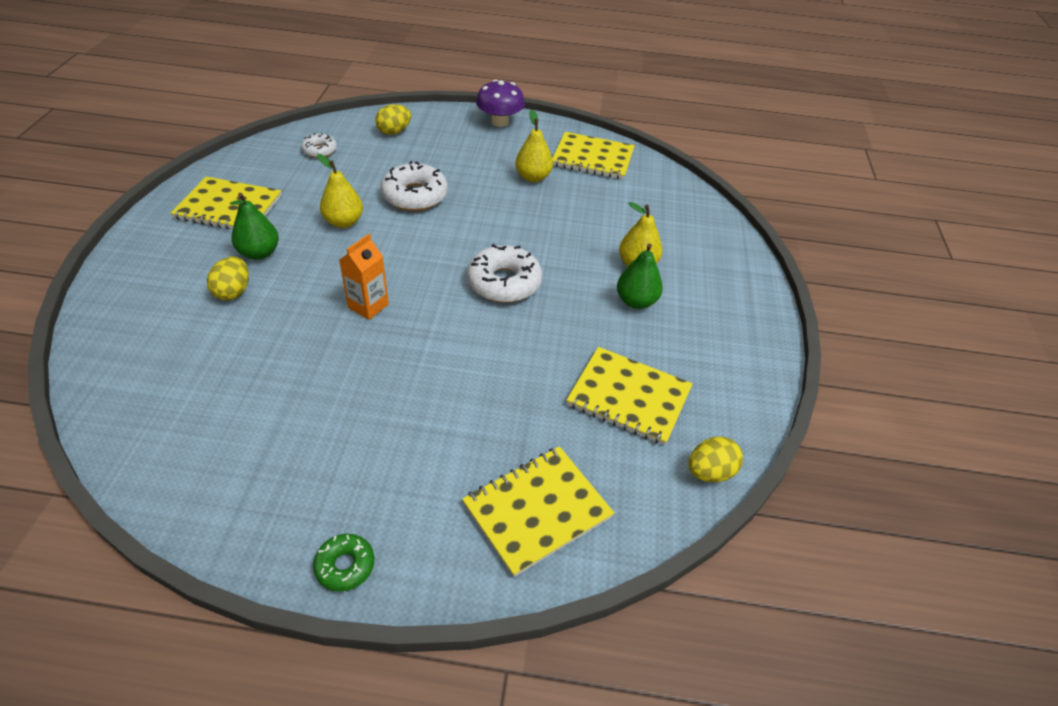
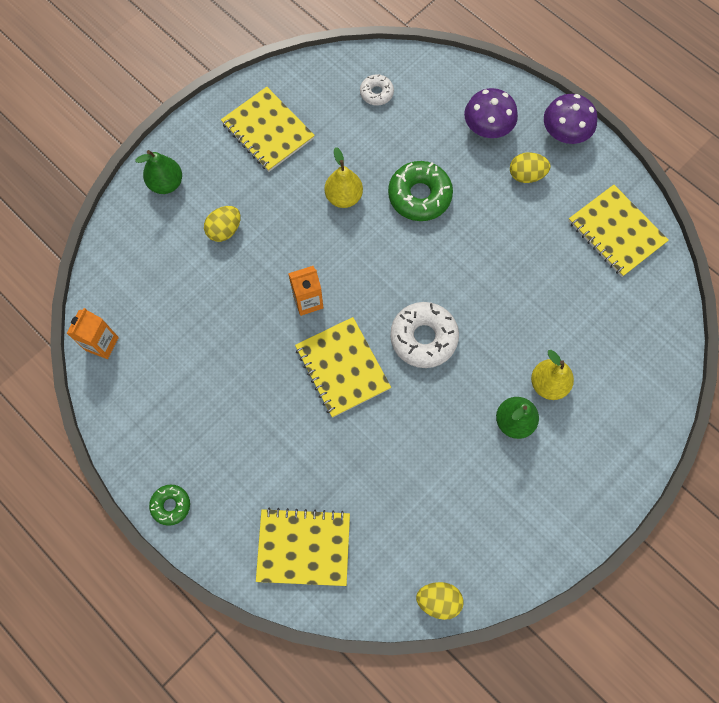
camera: 40 degrees right, 25 degrees up
green pear [230,193,279,260] -> green pear moved to [135,150,182,194]
yellow egg [375,104,411,135] -> yellow egg moved to [510,152,551,183]
white donut [380,161,448,211] -> green donut [388,161,453,221]
yellow pear [515,110,553,182] -> none
yellow notebook [566,347,693,445] -> yellow notebook moved to [295,317,391,418]
none -> orange carton [66,308,119,359]
none -> purple mushroom [464,88,518,138]

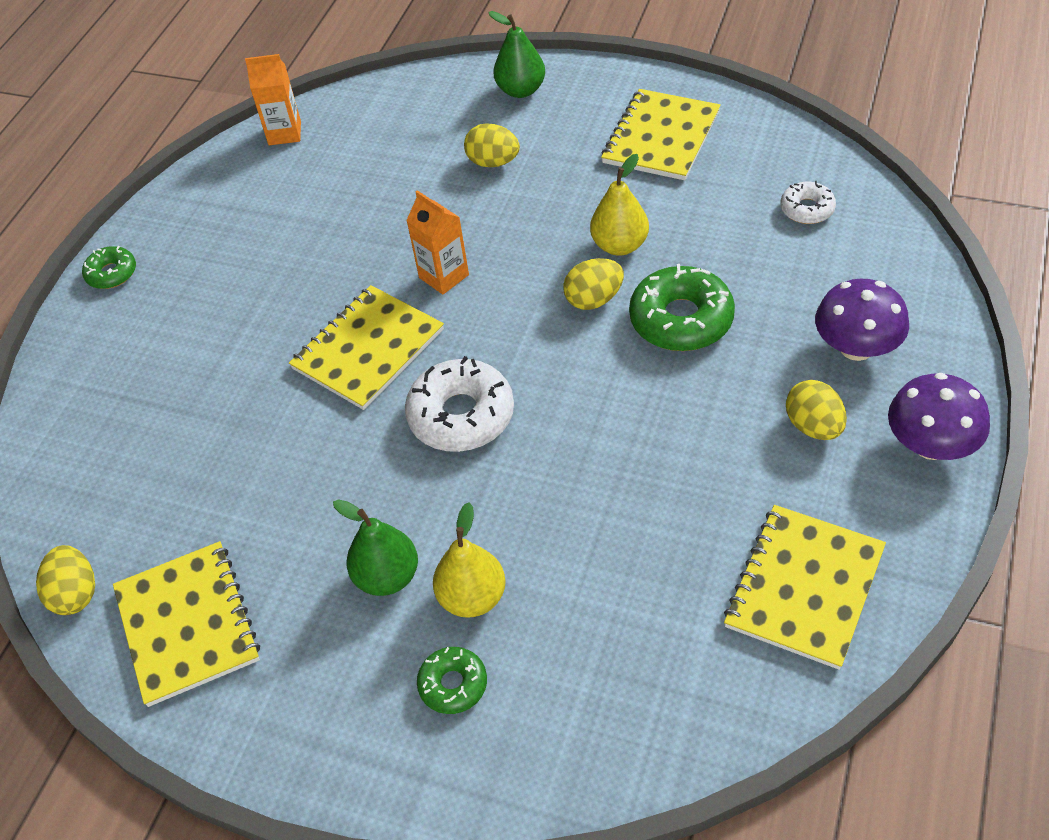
camera: 70 degrees right, 20 degrees down
yellow notebook [256,507,350,586] -> yellow notebook moved to [113,541,260,707]
none -> green donut [417,647,487,714]
none -> yellow egg [563,258,624,310]

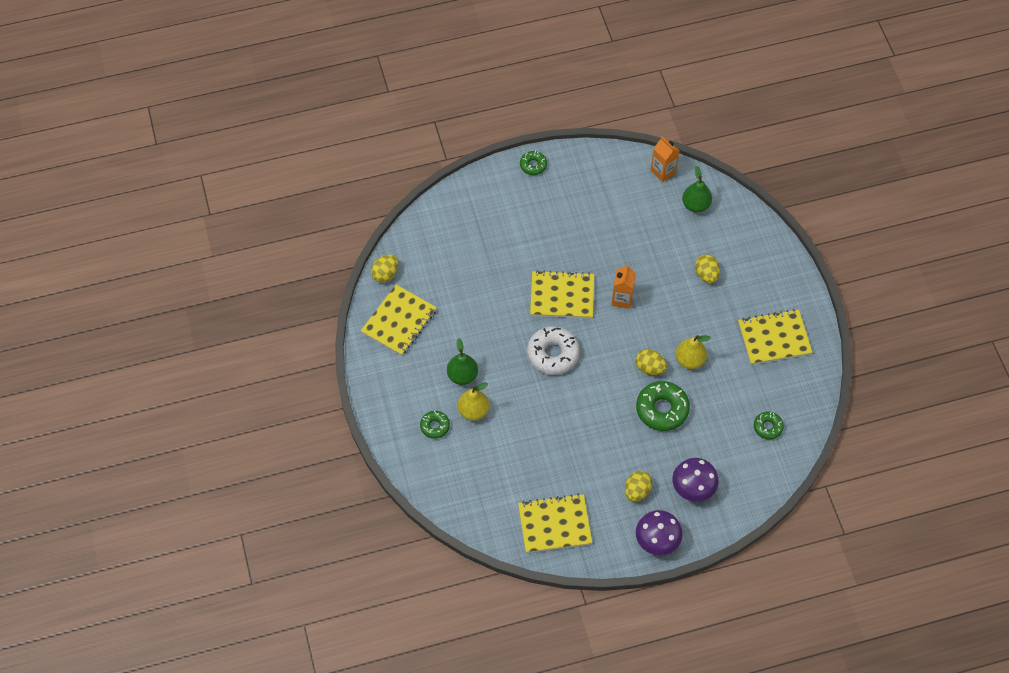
camera: 50 degrees right, 10 degrees up
green pear [488,11,545,98] -> green pear moved to [682,166,712,213]
white donut [780,181,836,224] -> green donut [754,412,784,440]

